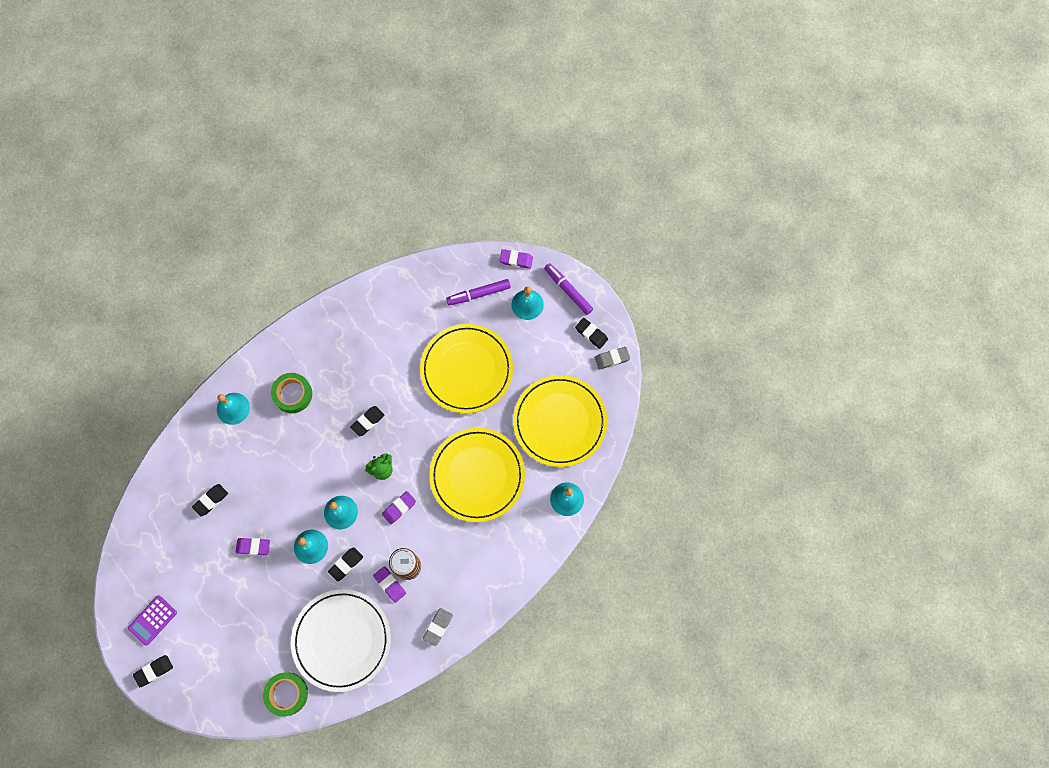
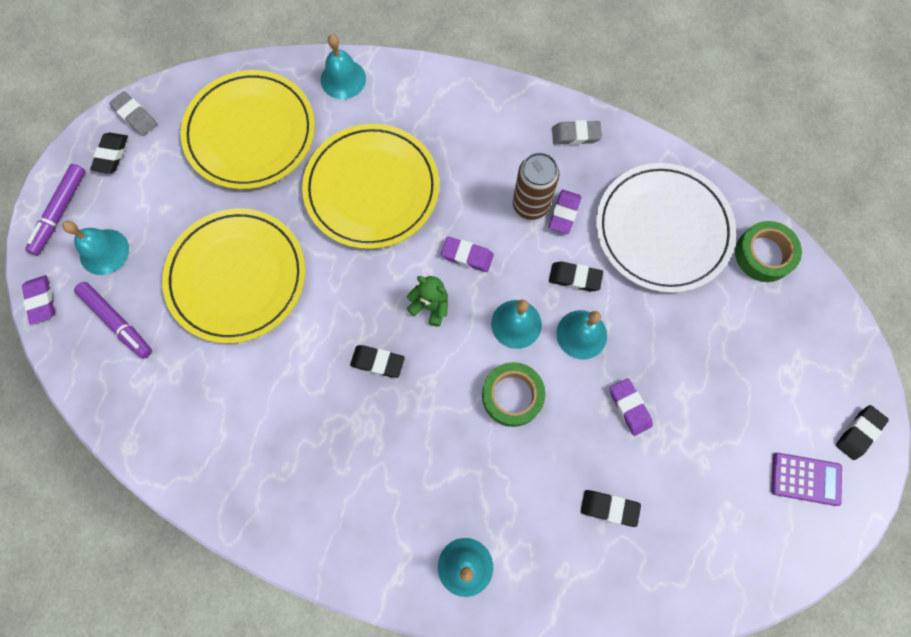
camera: 120 degrees left, 0 degrees up
black eraser [133,655,173,687] -> black eraser turned 75 degrees counterclockwise [836,405,889,460]
green tape [271,373,312,413] -> green tape moved to [482,362,546,427]

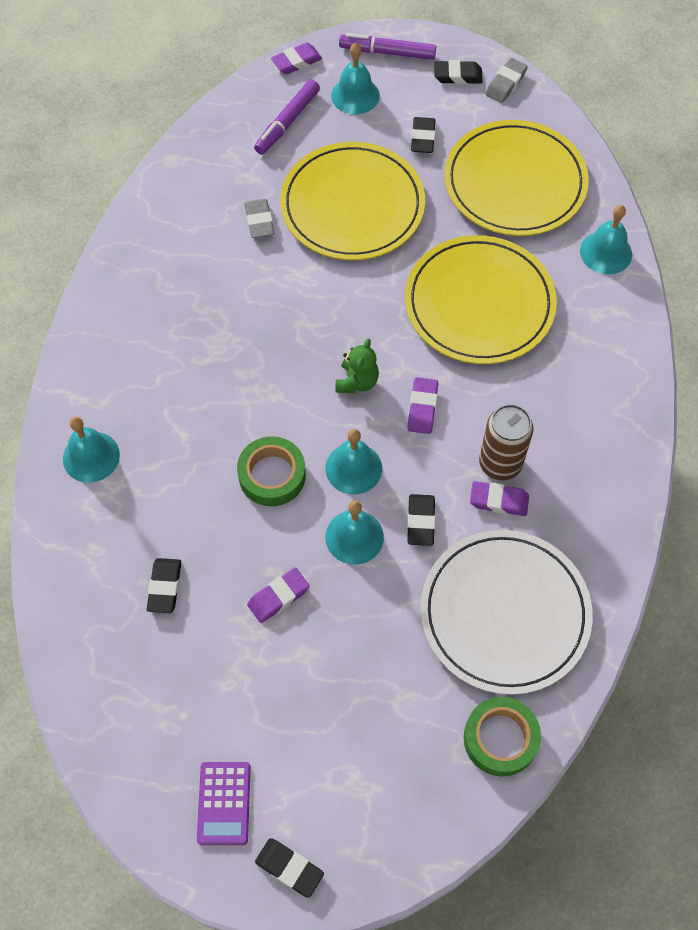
camera: 80 degrees right, 10 degrees down
black eraser [350,345,405,378] -> black eraser moved to [411,117,436,153]
grey eraser [552,120,602,145] -> grey eraser moved to [244,199,274,238]

